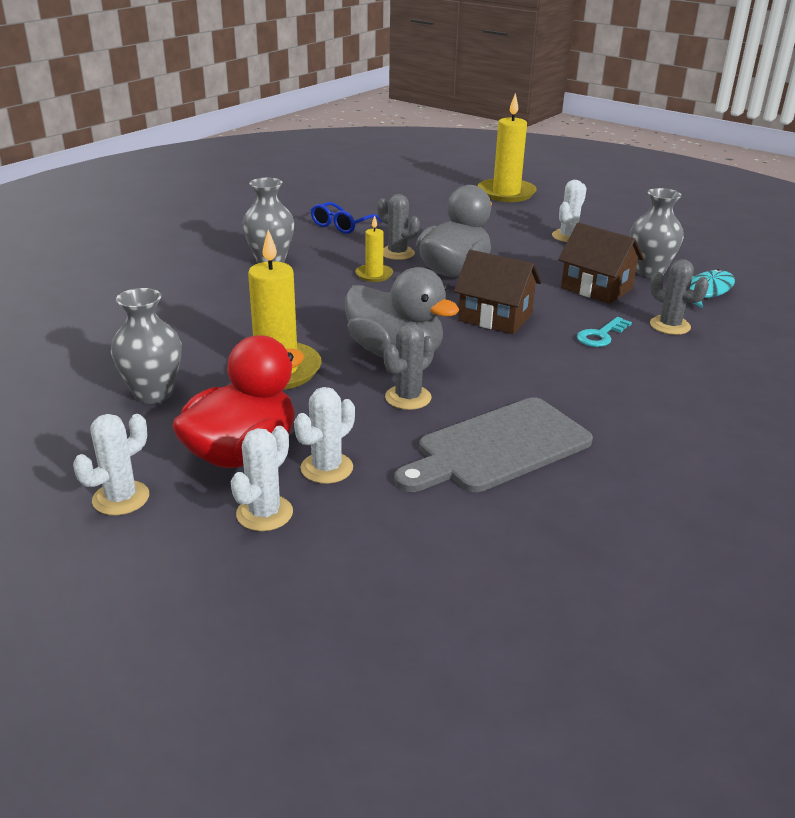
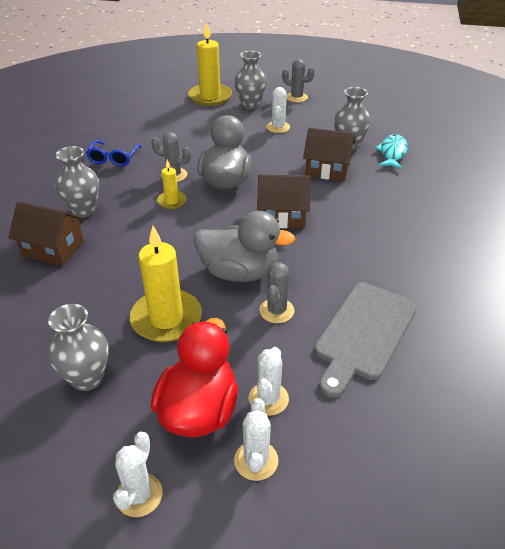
camera: 25 degrees left, 10 degrees up
turquoise key [577,317,632,347] -> none
grey cactus [650,259,709,335] -> grey cactus moved to [282,59,315,102]
none -> brown house [8,202,84,266]
none -> grey vase [234,51,267,109]

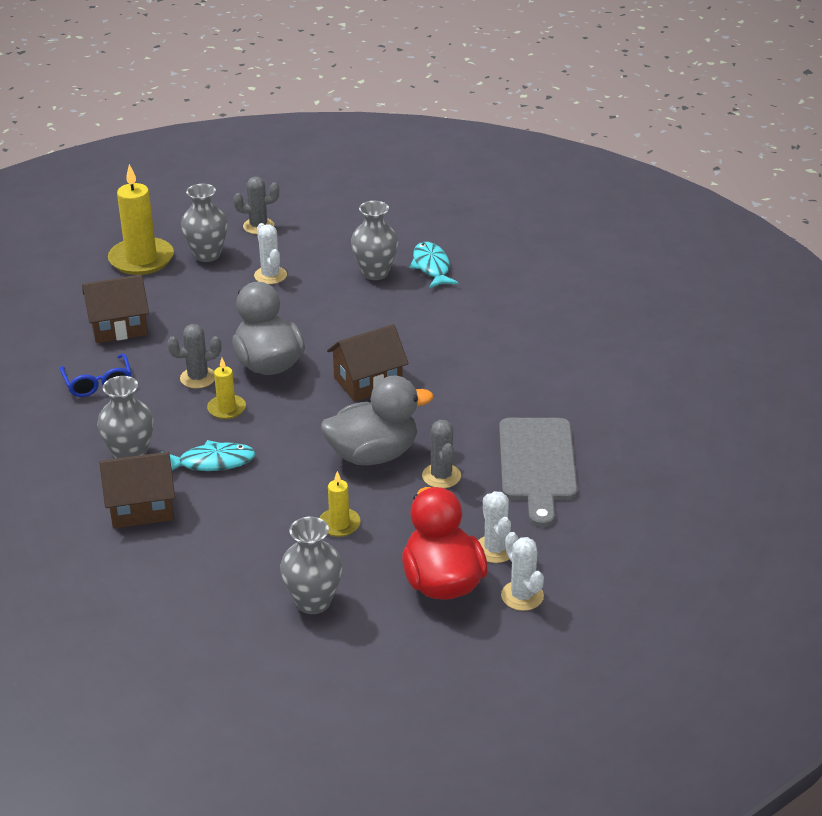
camera: 30 degrees left, 5 degrees down
white cactus [113,432,163,517] -> none
yellow candle [130,226,202,342] -> yellow candle [319,471,361,537], size x0.52
brown house [303,128,355,181] -> brown house moved to [82,275,149,343]
none -> turquoise fish [161,440,256,471]

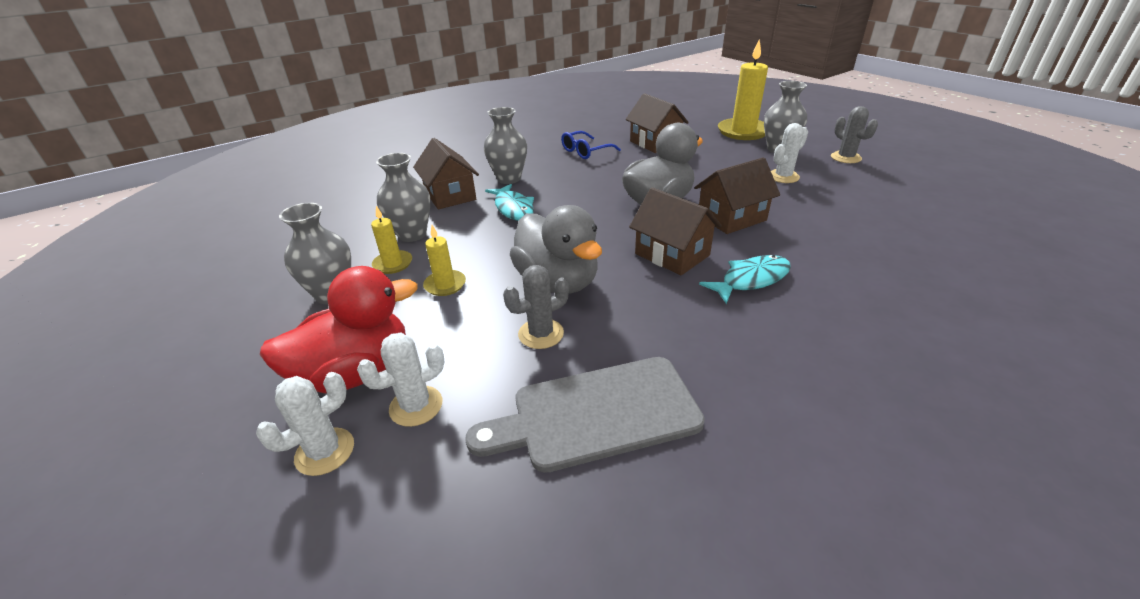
camera: 75 degrees right, 0 degrees up
grey cactus [167,324,221,388] -> none
yellow candle [207,358,246,419] -> yellow candle moved to [371,206,412,274]
grey vase [351,201,398,280] -> grey vase moved to [376,153,431,242]
turquoise fish [410,242,459,288] -> turquoise fish moved to [699,255,791,304]
none -> brown house [694,157,780,234]

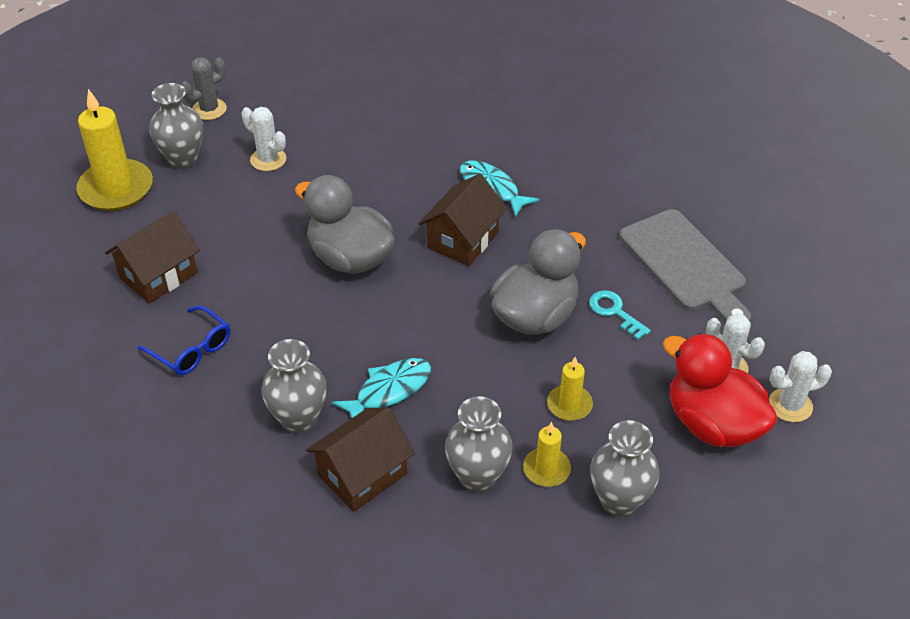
camera: 105 degrees left, 10 degrees up
white cactus [256,372,354,476] -> white cactus turned 45 degrees counterclockwise [769,351,832,422]
grey cactus [503,265,569,349] -> turquoise key [589,290,651,340]
brown house [694,157,780,234] -> none

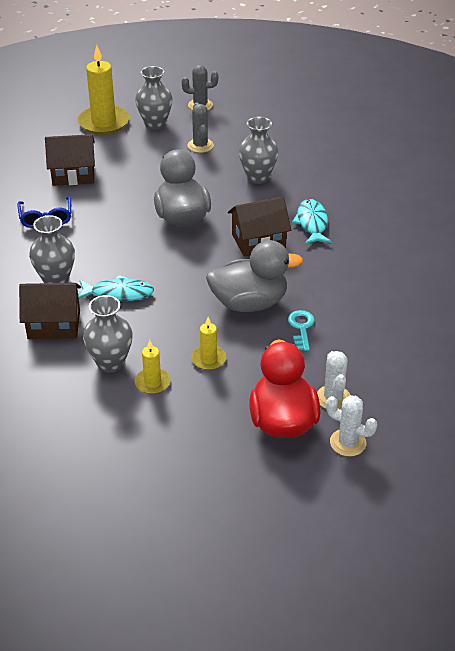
camera: 40 degrees right, 5 degrees down
white cactus [241,107,286,171] -> grey cactus [188,103,214,153]
grey vase [590,420,659,517] -> grey vase moved to [239,117,279,184]
grey cutting board [619,209,751,322] -> none

